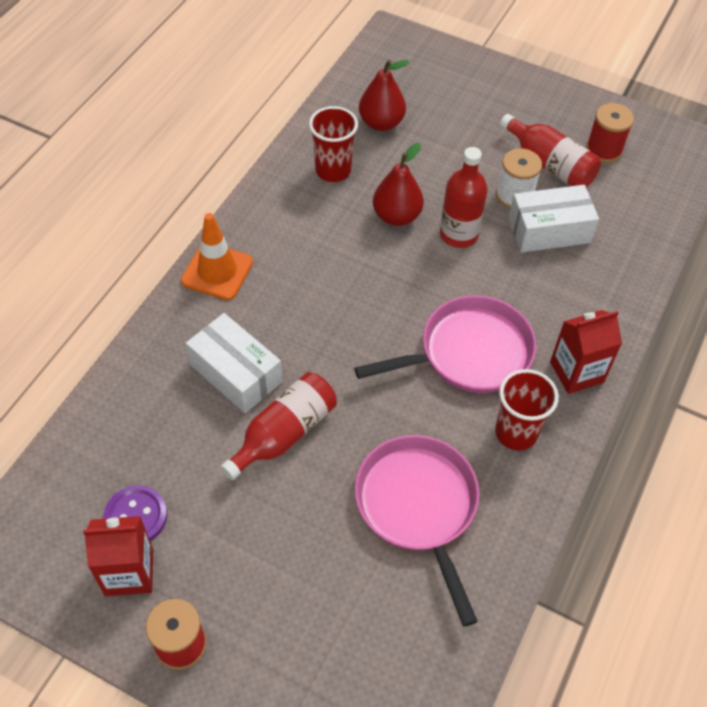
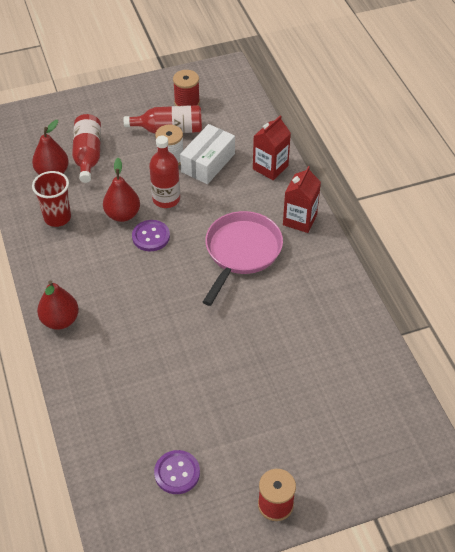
camera: 45 degrees left, 5 degrees down
red carton [83,516,153,596] -> red carton moved to [253,115,291,180]
orange traffic cone [181,213,253,300] -> red pear [37,280,79,330]
white box [186,313,282,413] -> none
red bottle [221,372,337,480] -> red bottle moved to [72,114,101,183]
pink pan [355,435,479,627] -> none
red cup [495,369,559,451] -> none
none -> purple button [132,220,170,251]

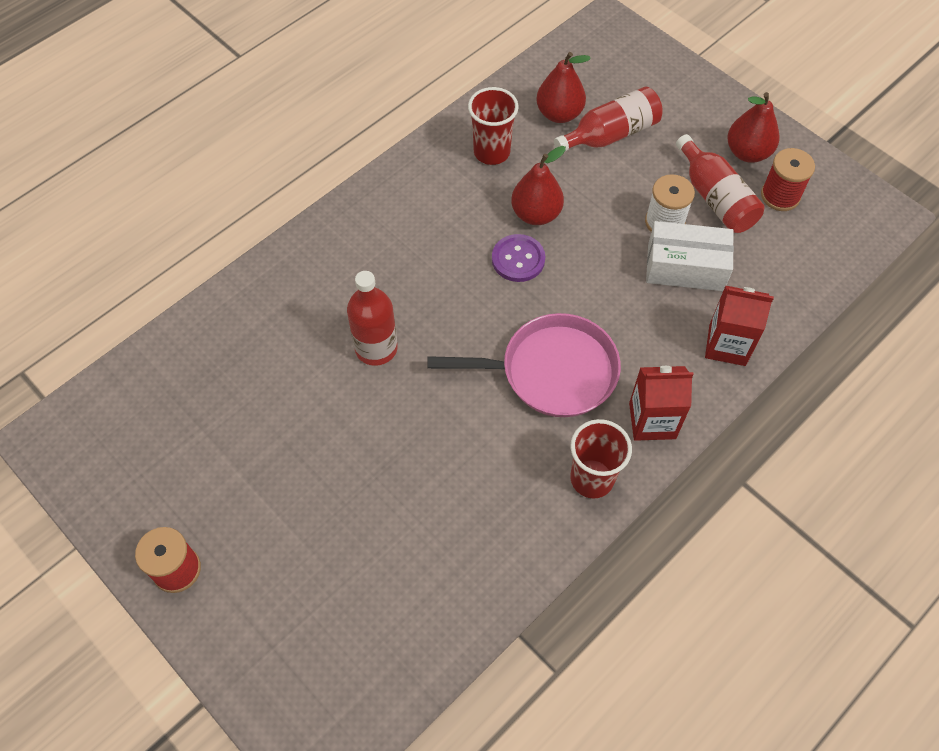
camera: 65 degrees right, 10 degrees up
red pear [37,280,79,330] -> red pear moved to [727,92,780,163]
red bottle [149,136,180,208] -> red bottle moved to [347,271,398,366]
purple button [154,450,200,494] -> none
none -> red cup [570,419,632,499]

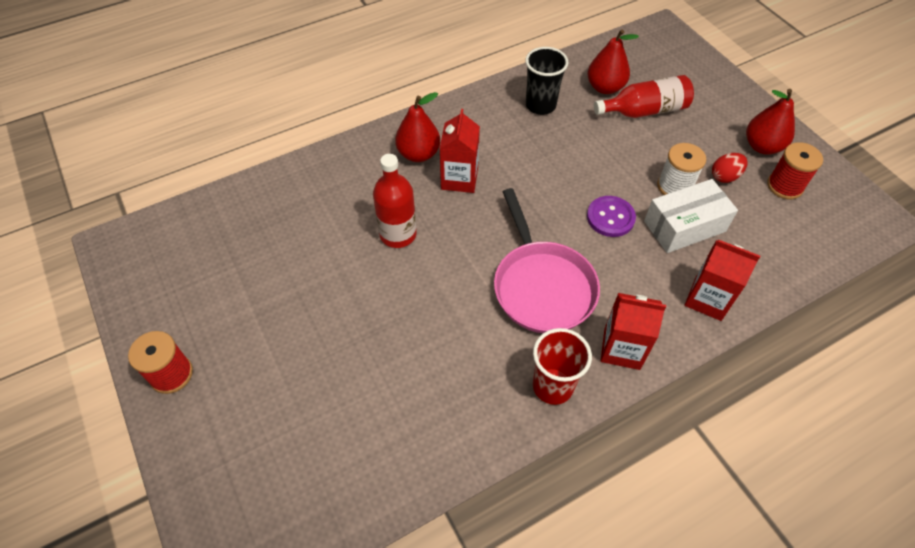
camera: 15 degrees right, 5 degrees down
pink pan [427,313,621,417] -> pink pan turned 60 degrees clockwise [494,188,600,333]
red cup [468,87,519,165] -> black cup [525,47,569,115]
purple button [492,234,545,282] -> purple button moved to [587,196,636,237]
red pear [511,146,566,225] -> red pear moved to [395,92,440,162]
white box [646,221,734,291] -> white box turned 45 degrees counterclockwise [644,179,738,253]
red bottle [676,134,765,233] -> red egg [712,153,748,183]
none -> red carton [440,109,480,193]

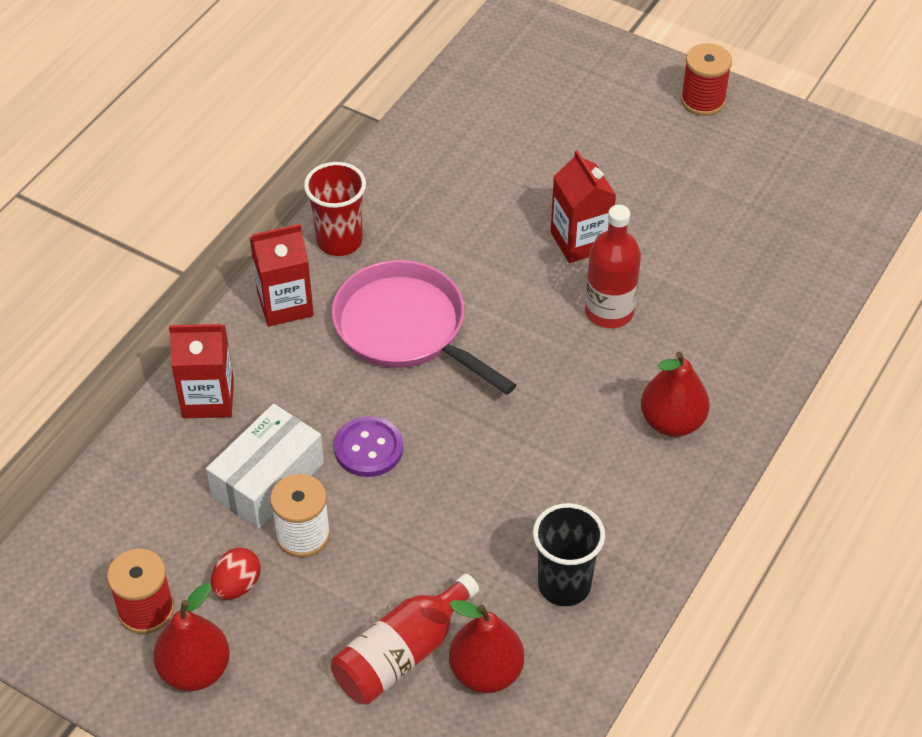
camera: 150 degrees right, 5 degrees down
red carton [440,109,480,193] -> red carton moved to [551,150,616,263]

